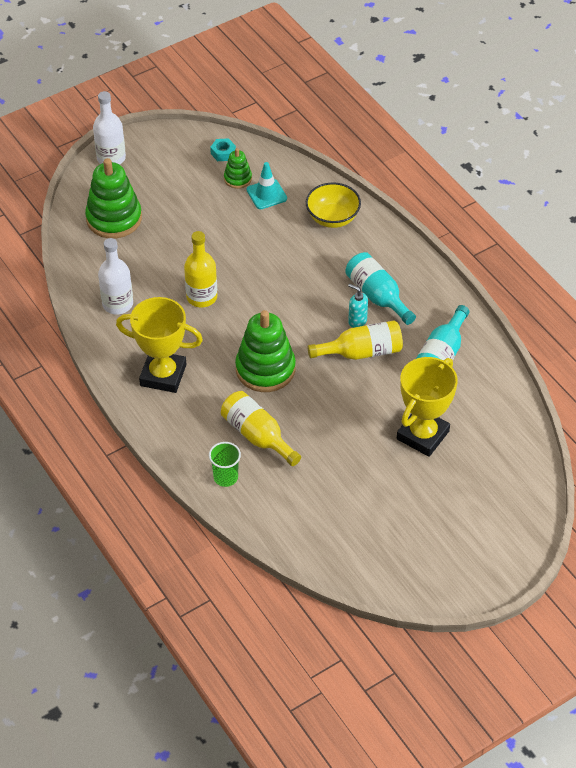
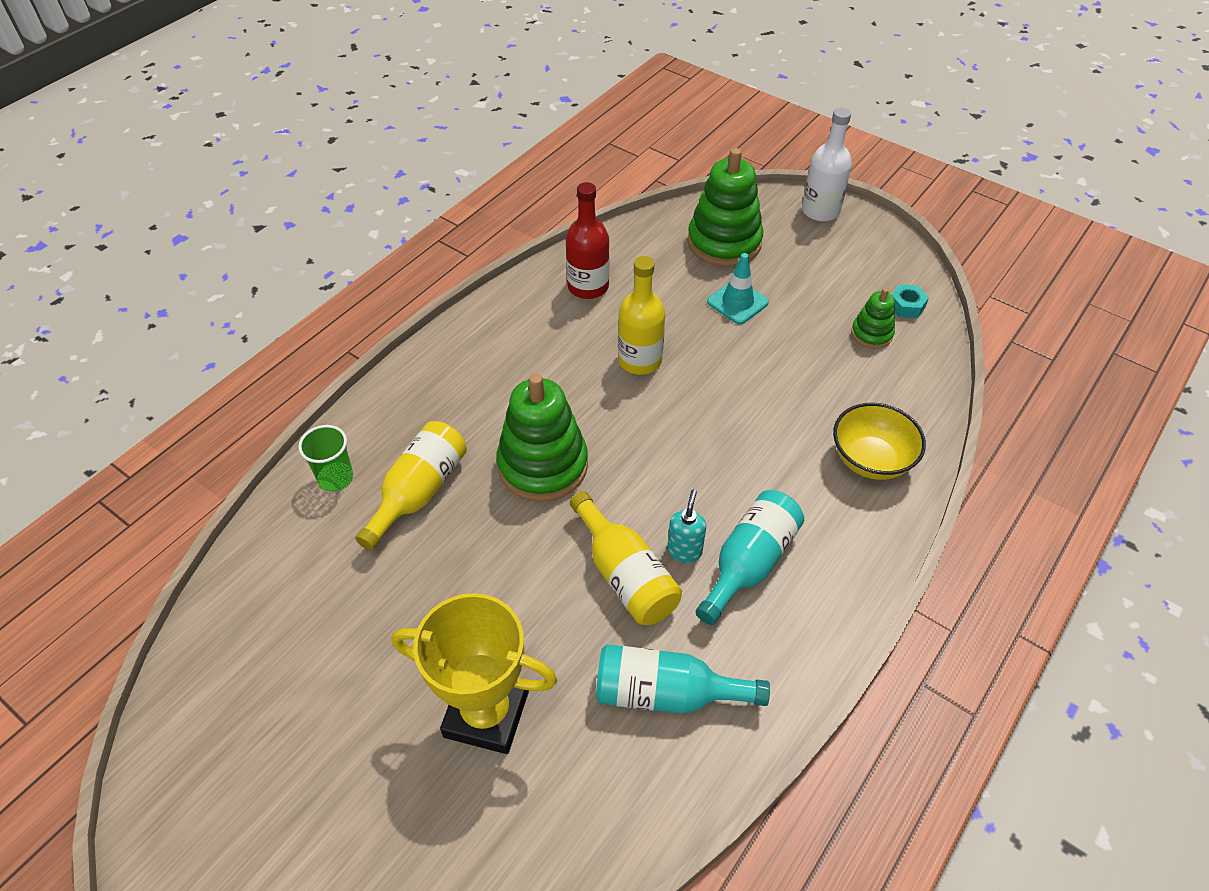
camera: 70 degrees right, 0 degrees up
white bottle [98,238,133,314] -> red bottle [566,182,609,299]
yellow trophy [116,297,203,393] -> none
turquoise traffic cone [247,162,287,209] -> turquoise traffic cone moved to [707,253,769,324]

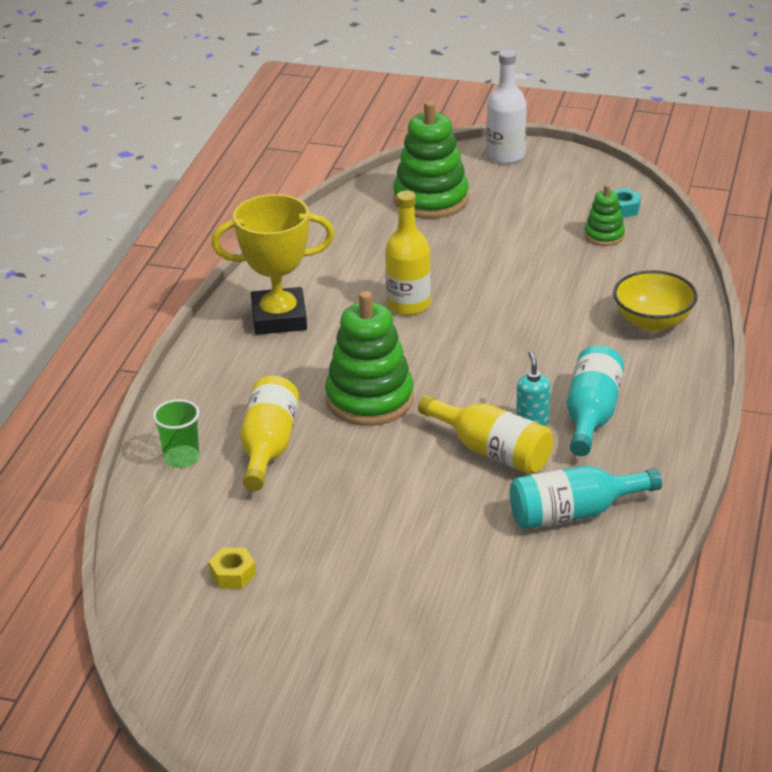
camera: 20 degrees left, 15 degrees down
yellow trophy [392,593,557,754] -> yellow trophy moved to [211,194,335,335]
red bottle [566,182,609,299] -> none
turquoise traffic cone [707,253,769,324] -> none
none -> yellow nut [209,547,256,589]

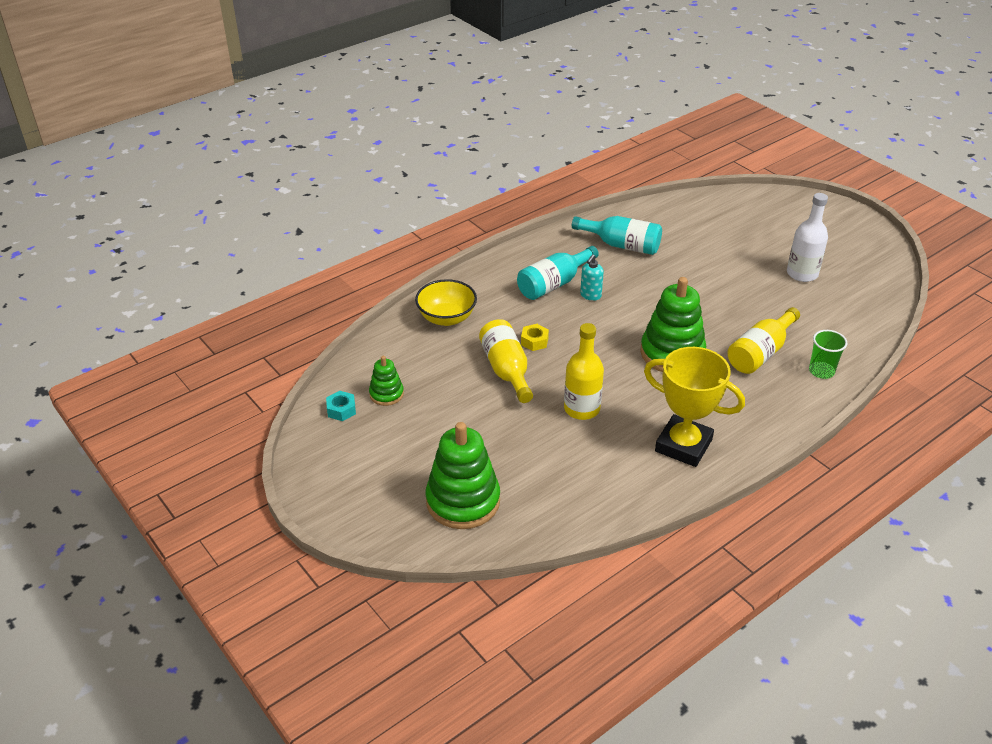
camera: 145 degrees left, 5 degrees up
yellow nut [209,547,256,589] -> yellow nut moved to [521,324,549,351]
yellow bottle [418,395,553,474] -> yellow bottle moved to [479,319,533,403]
white bottle [486,50,527,164] -> white bottle moved to [787,193,828,282]

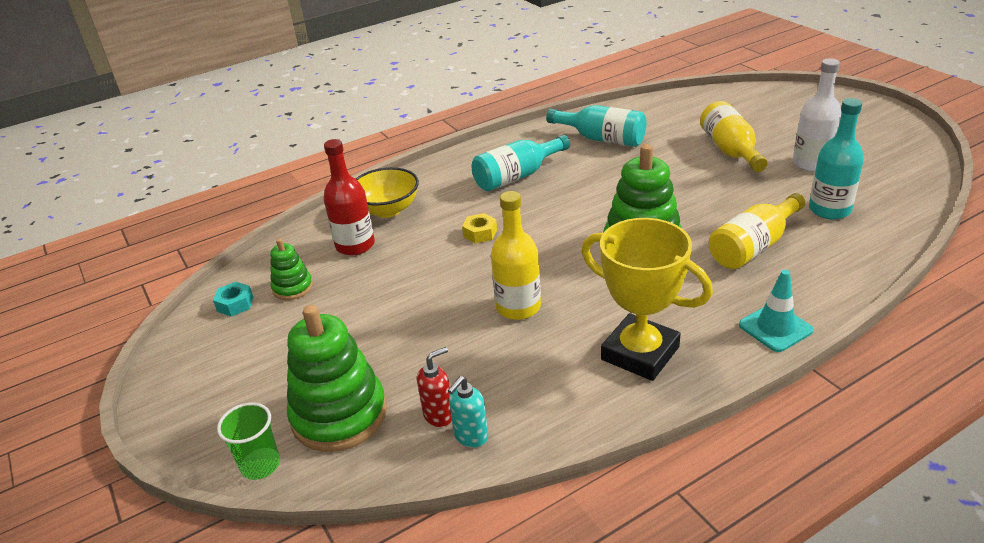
camera: 10 degrees right, 5 degrees down
yellow bottle [479,319,533,403] -> yellow bottle moved to [700,101,768,172]
turquoise soap dispenser [580,254,604,301] -> turquoise soap dispenser moved to [448,376,488,448]
green cup [809,330,847,379] -> green cup moved to [217,403,280,480]
none -> red bottle [324,139,375,255]
none -> red soap dispenser [417,347,452,427]
none -> turquoise traffic cone [739,270,813,352]
none -> turquoise bottle [809,98,864,220]

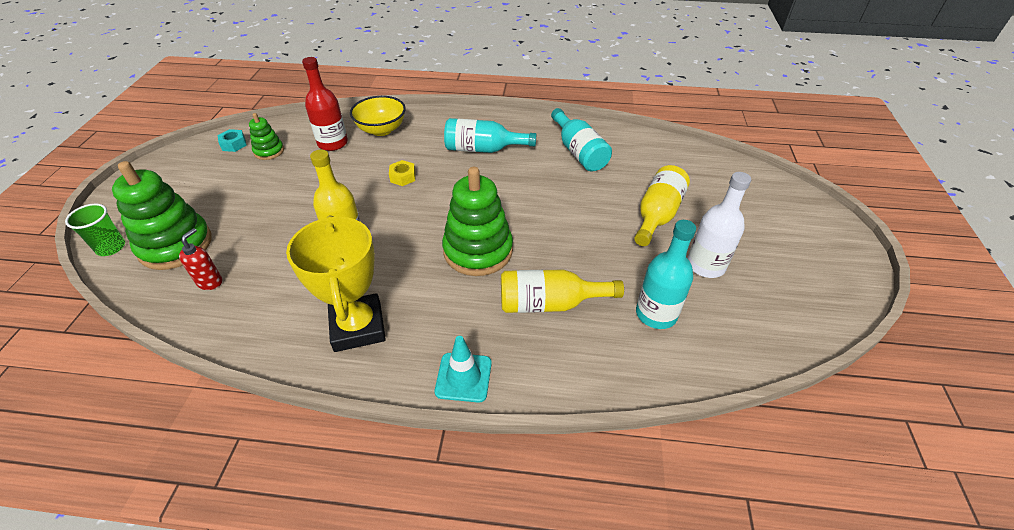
camera: 35 degrees right, 10 degrees up
red soap dispenser [417,347,452,427] -> red soap dispenser turned 75 degrees counterclockwise [179,228,222,290]
turquoise soap dispenser [448,376,488,448] -> none

